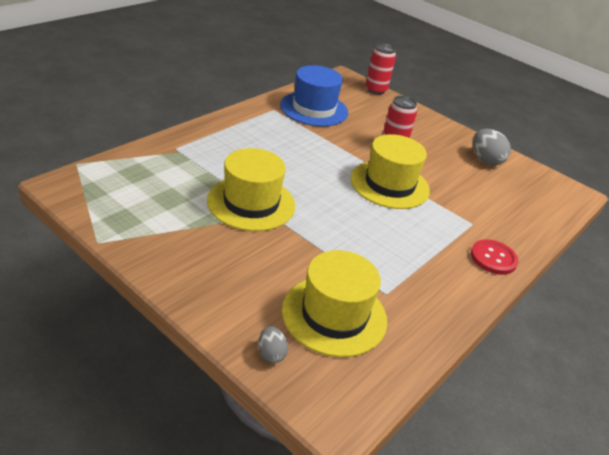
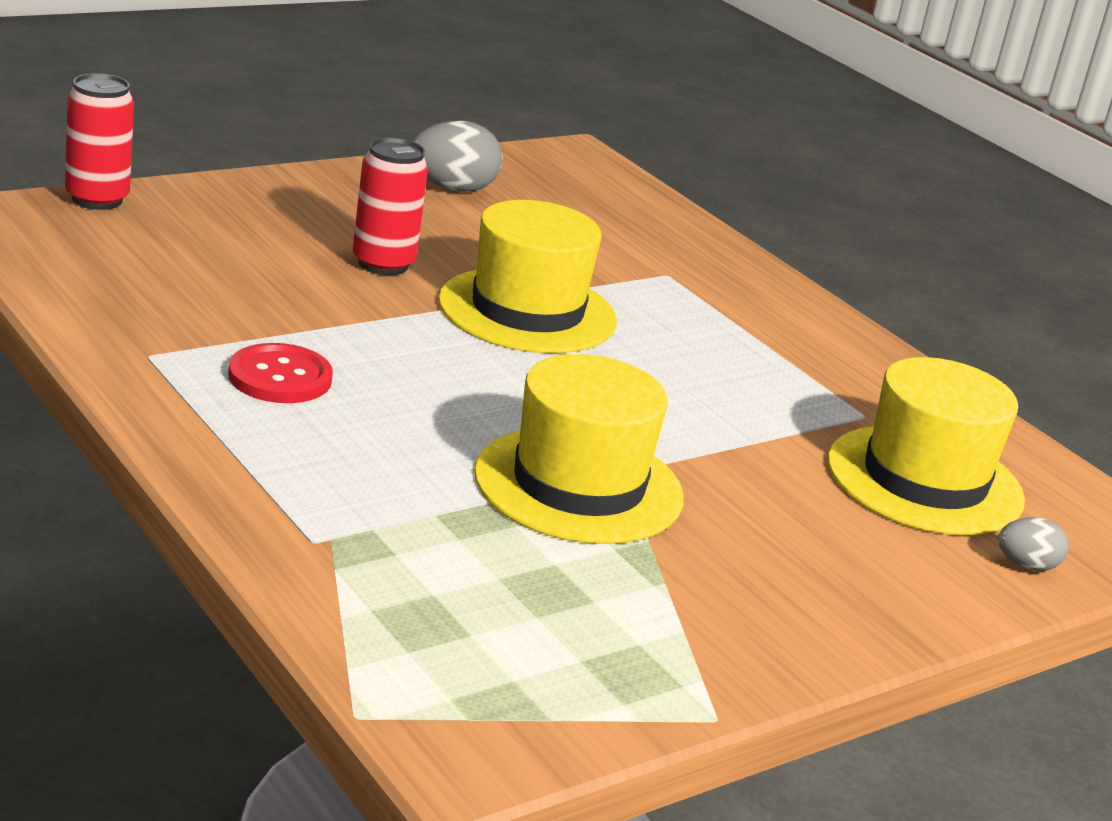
camera: 75 degrees left, 10 degrees down
blue hat [280,65,348,127] -> none
red button [471,239,518,275] -> red button moved to [228,343,333,403]

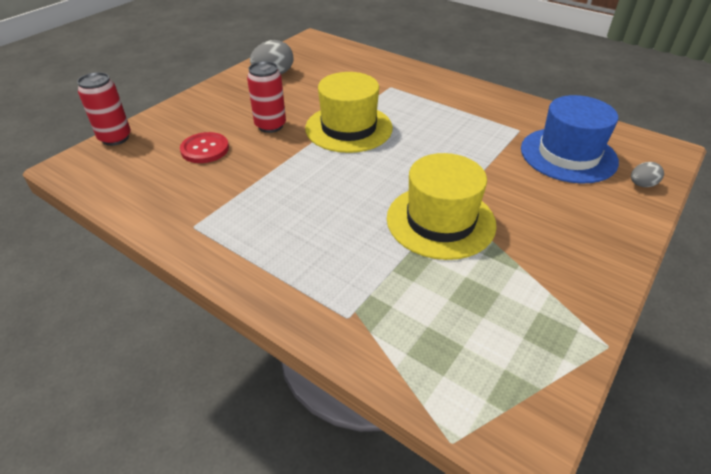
camera: 15 degrees left, 15 degrees up
red button [228,343,333,403] -> red button moved to [180,132,229,163]
yellow hat [827,357,1025,535] -> blue hat [521,95,619,184]

